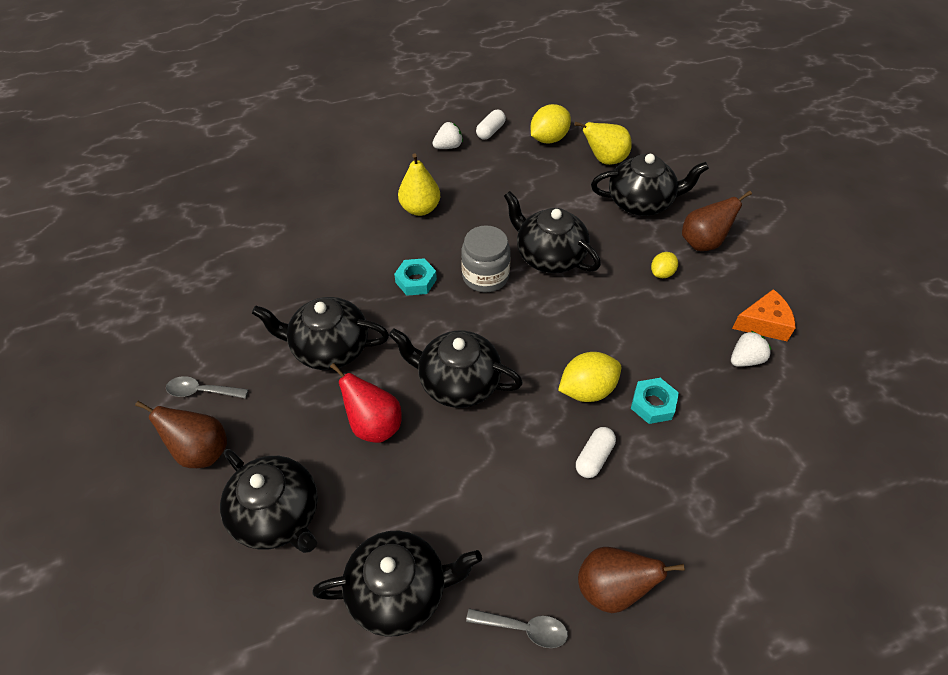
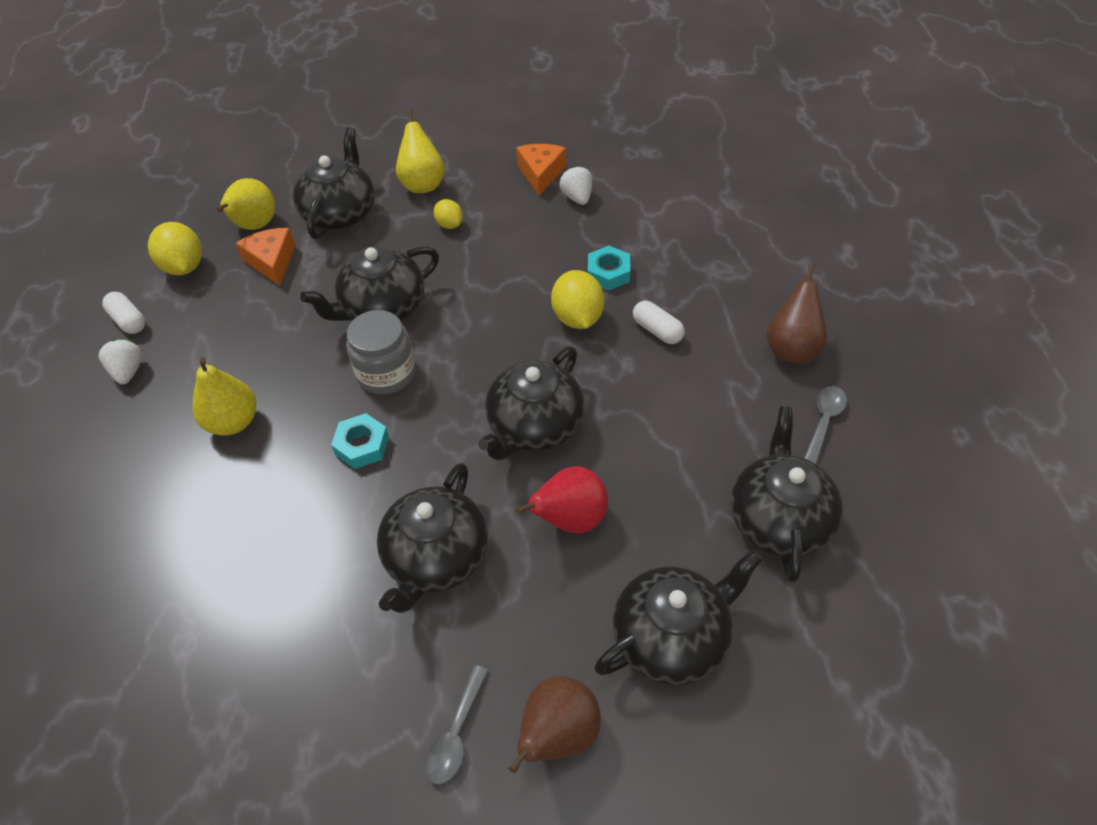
camera: 75 degrees left, 0 degrees up
brown pear [682,191,752,251] -> yellow pear [396,109,445,193]
none -> orange cheese [236,228,295,286]

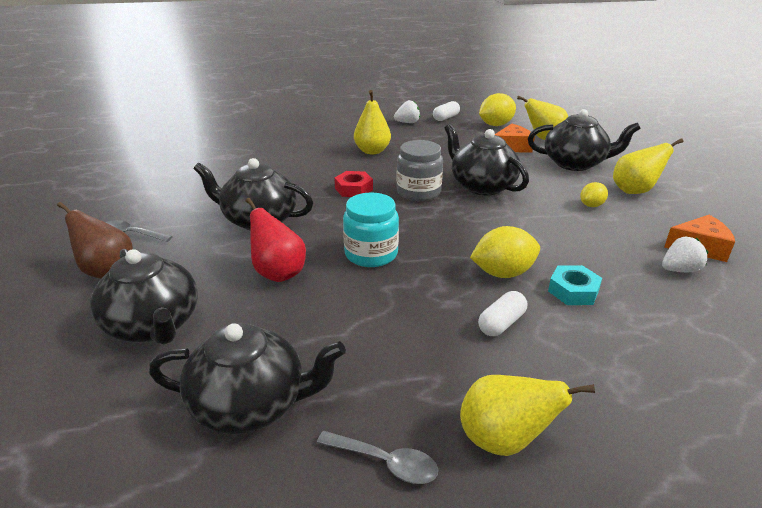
camera: 85 degrees right, 20 degrees down
turquoise nut [331,413,389,469] -> red nut [334,171,373,197]
black teapot [478,347,585,461] -> turquoise jar [343,193,399,267]
brown pear [767,264,827,364] -> yellow pear [460,375,595,456]

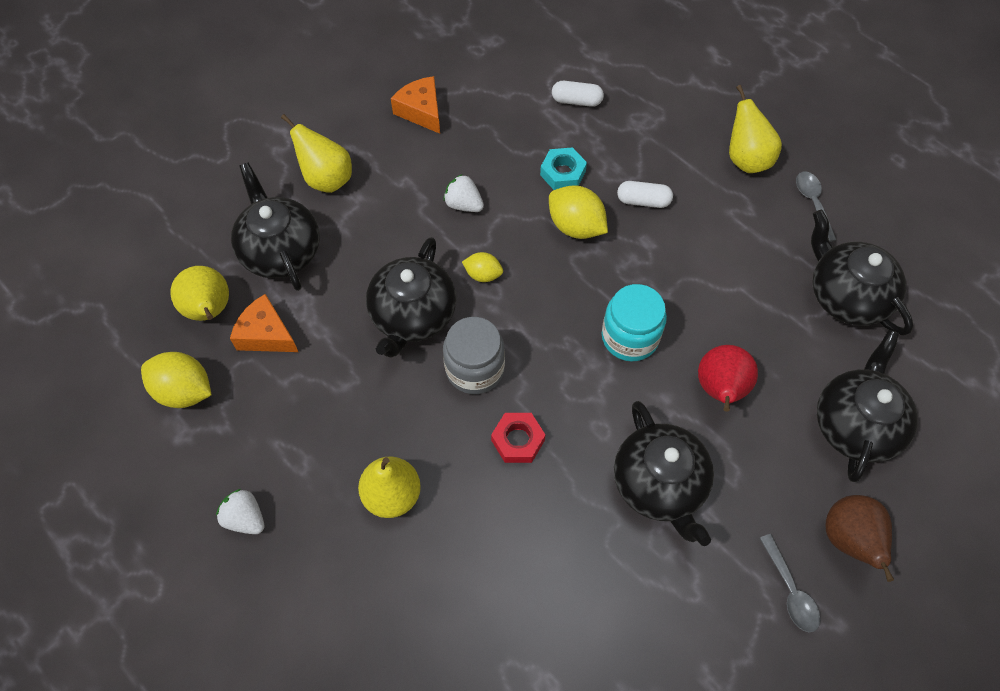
camera: 125 degrees left, 30 degrees up
white capsule [433,101,460,121] -> white capsule moved to [552,81,604,107]
yellow lemon [580,182,608,207] -> yellow lemon moved to [462,252,503,282]
white strawberry [662,237,708,272] -> white strawberry moved to [443,174,484,212]

